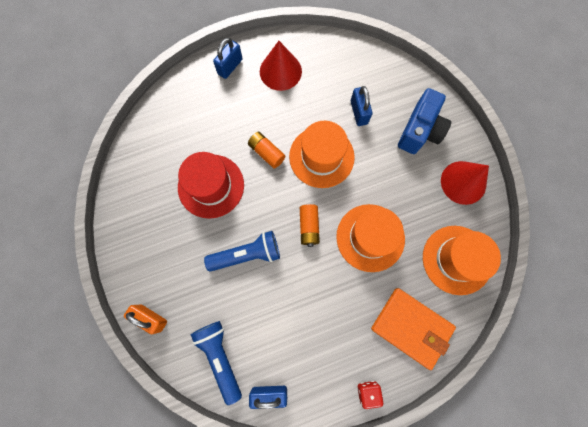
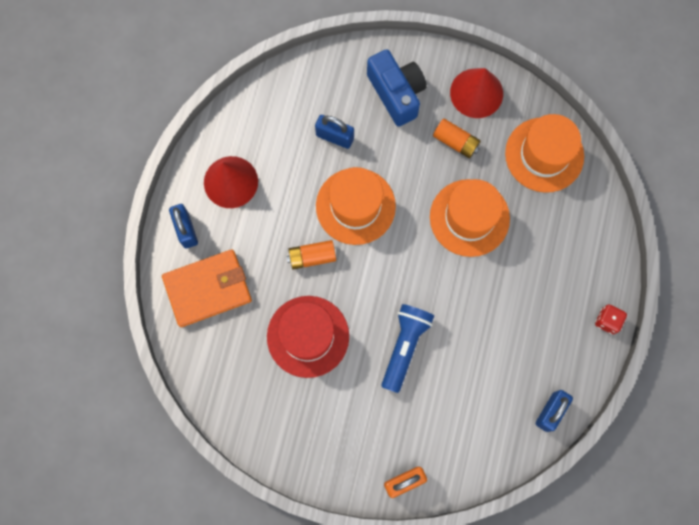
camera: 55 degrees left, 0 degrees up
blue flashlight [191,321,242,405] -> none
orange battery [300,204,320,247] -> orange battery moved to [433,118,481,158]
orange wallet [371,288,456,370] -> orange wallet moved to [162,249,252,327]

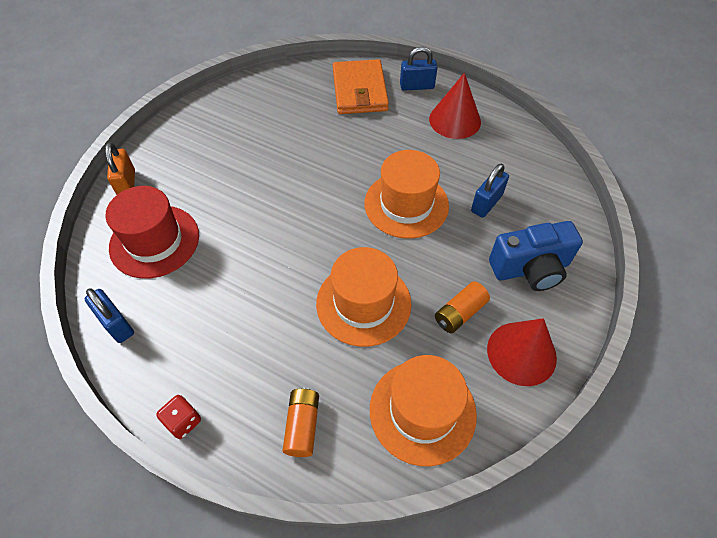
camera: 105 degrees right, 20 degrees down
red hat [267,296,349,378] -> red hat moved to [105,186,199,279]
orange battery [287,240,336,269] -> orange battery moved to [282,388,319,457]
blue flashlight [381,304,434,393] -> none

